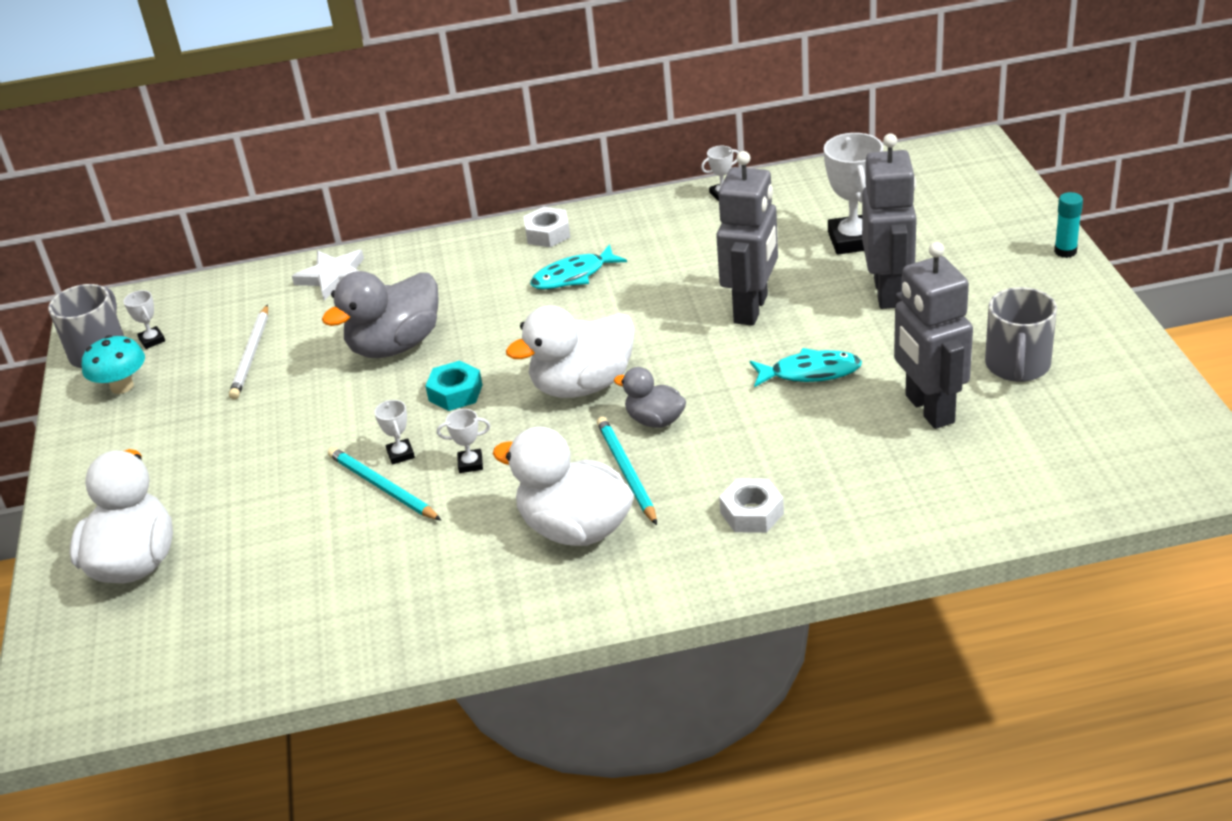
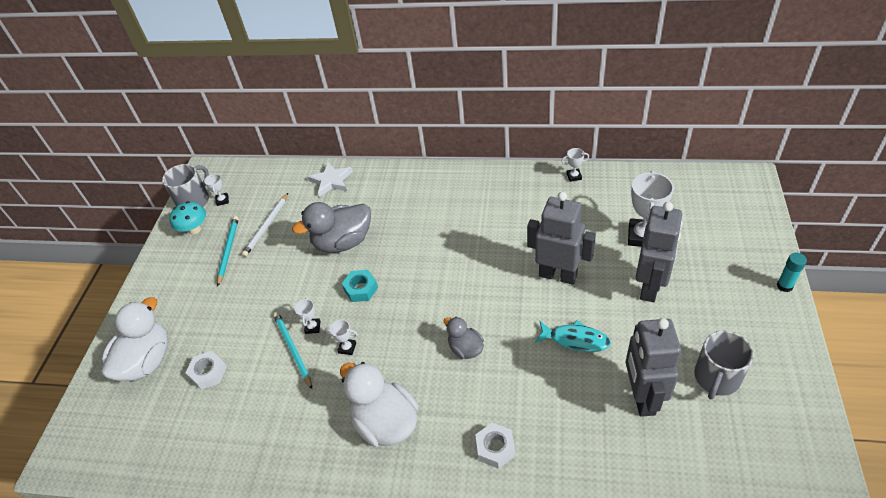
camera: 20 degrees right, 10 degrees up
white duck [506,305,635,398] -> none
white nut [523,207,571,247] -> white nut moved to [185,351,227,390]
turquoise fish [530,244,627,289] -> none
turquoise pencil [597,417,657,525] -> turquoise pencil moved to [217,216,239,287]
grey robot [716,151,778,326] -> grey robot turned 105 degrees counterclockwise [527,192,596,285]

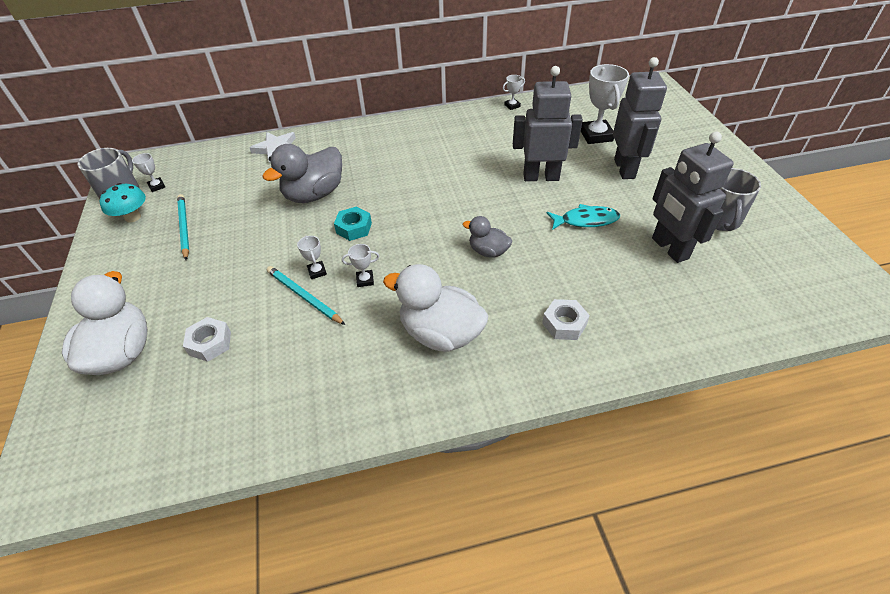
camera: 25 degrees left, 0 degrees up
white pencil [241,193,288,257] -> none
turquoise glue stick [777,253,807,292] -> none

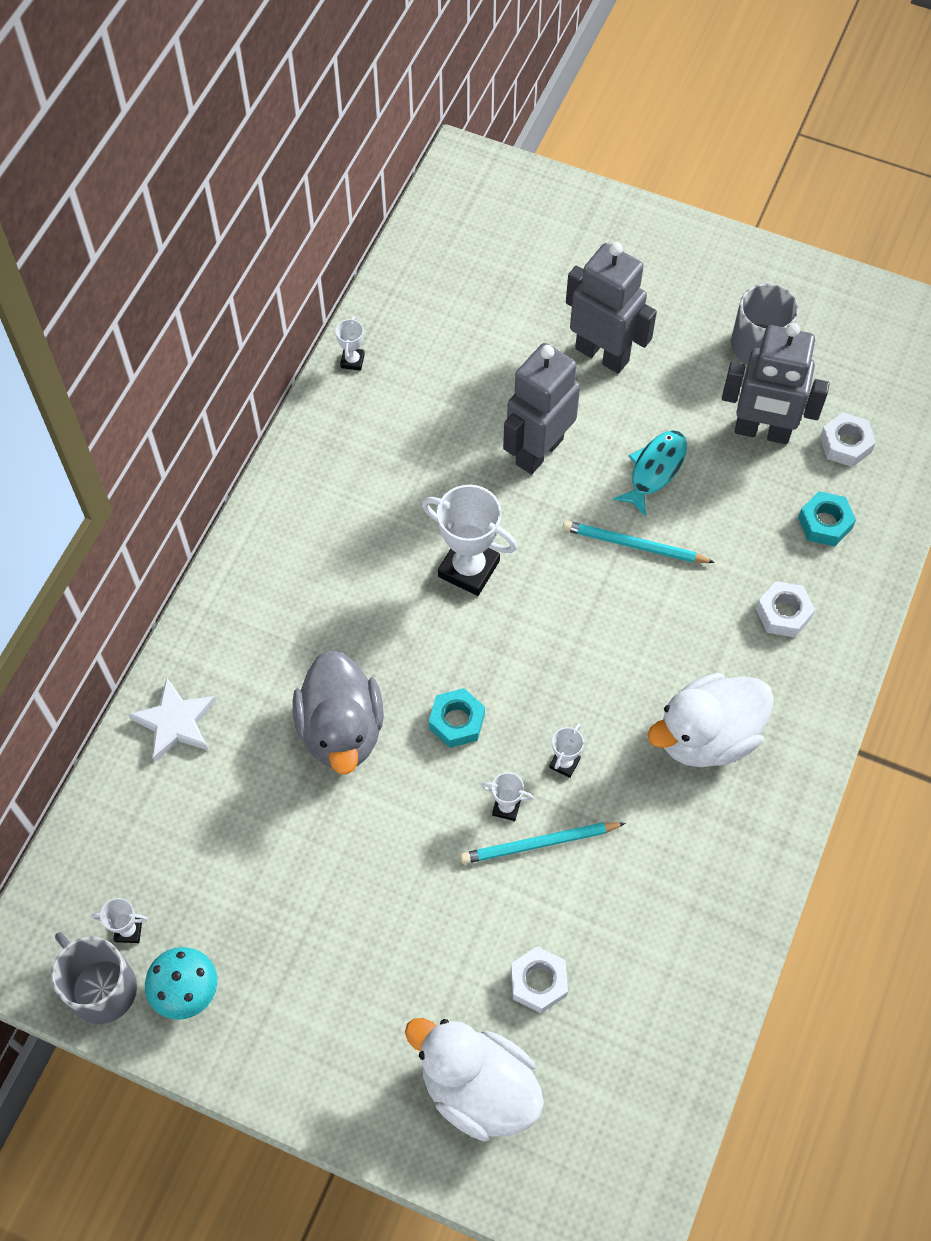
camera: 55 degrees left, 15 degrees up
turquoise pencil [177,194,189,260] -> turquoise pencil moved to [563,521,715,563]
grey duck [463,216,512,258] -> none
white trophy [581,64,629,144] -> white trophy moved to [422,485,517,596]
none -> turquoise nut [798,491,856,546]
none -> white nut [820,412,876,467]

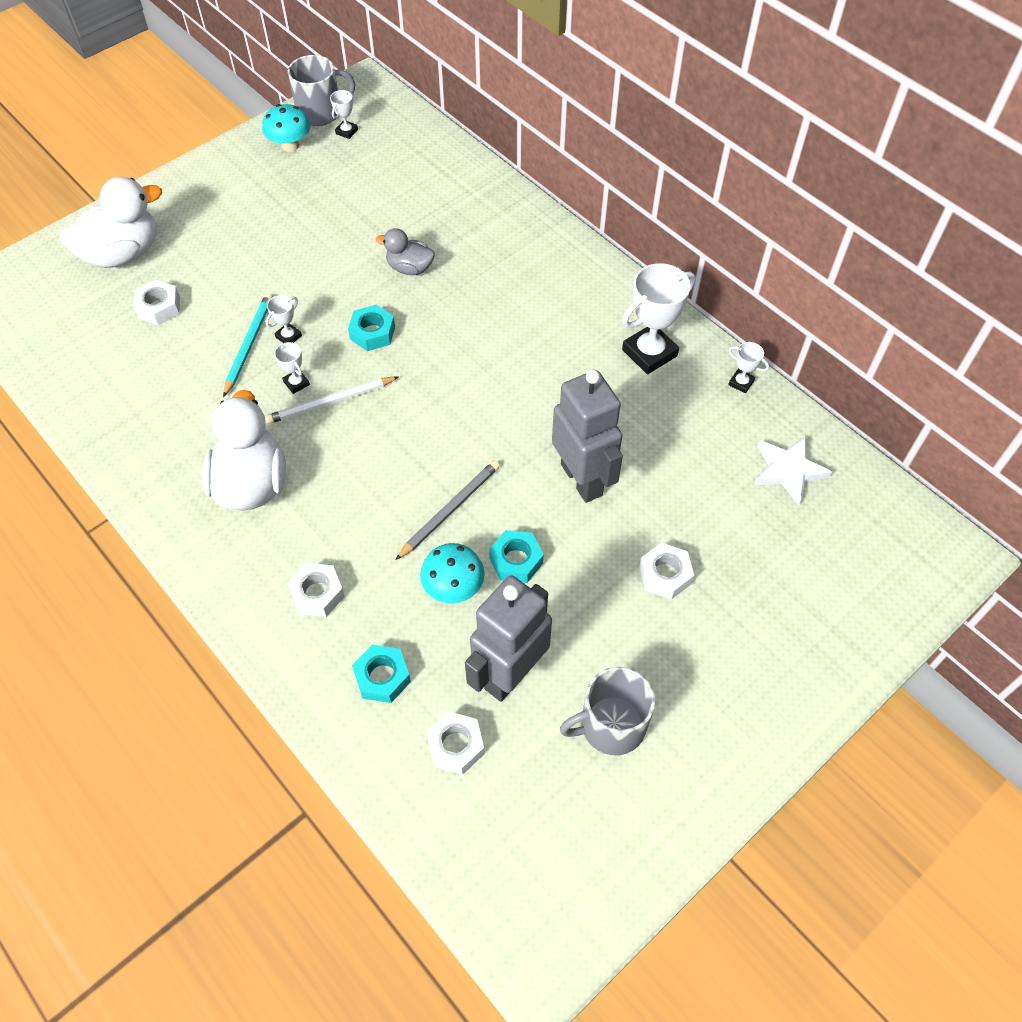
camera: 115 degrees right, 5 degrees down
white star [128,678,216,762] -> white star moved to [754,436,832,505]
grey duck [292,650,384,775] -> grey duck [376,228,435,275], size x0.55
white trophy [422,485,517,596] -> white trophy moved to [622,263,695,374]
turquoise pencil [563,521,715,563] -> grey pencil [396,460,500,560]
grey robot [566,242,657,374] -> white nut [639,543,694,600]
turquoise fish [613,430,687,517] -> turquoise nut [489,530,544,583]
none -> white pencil [265,377,398,424]
none -> turquoise mushroom [420,543,485,603]

